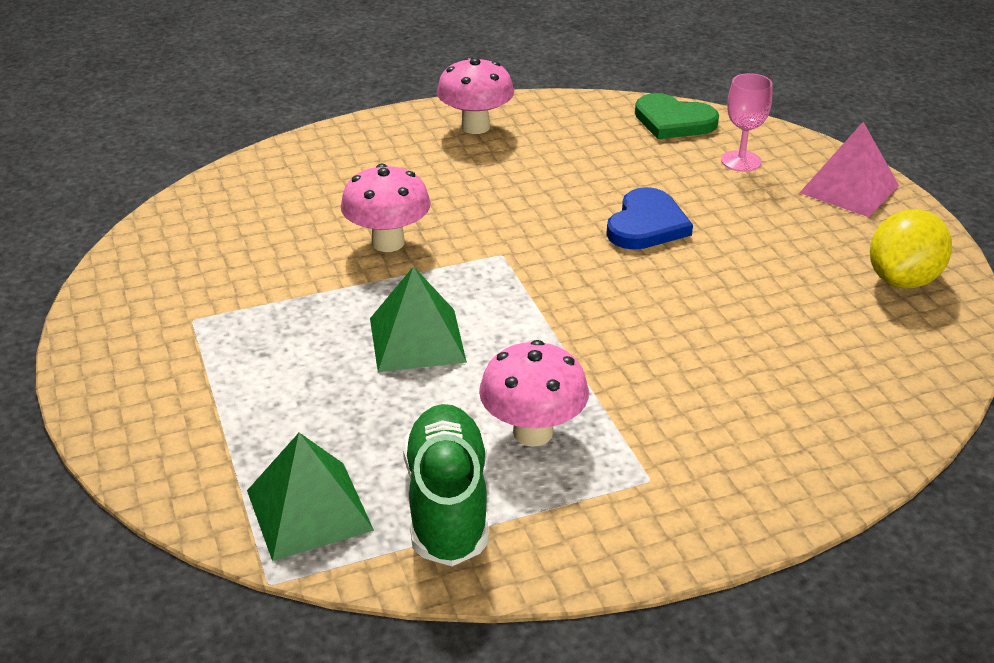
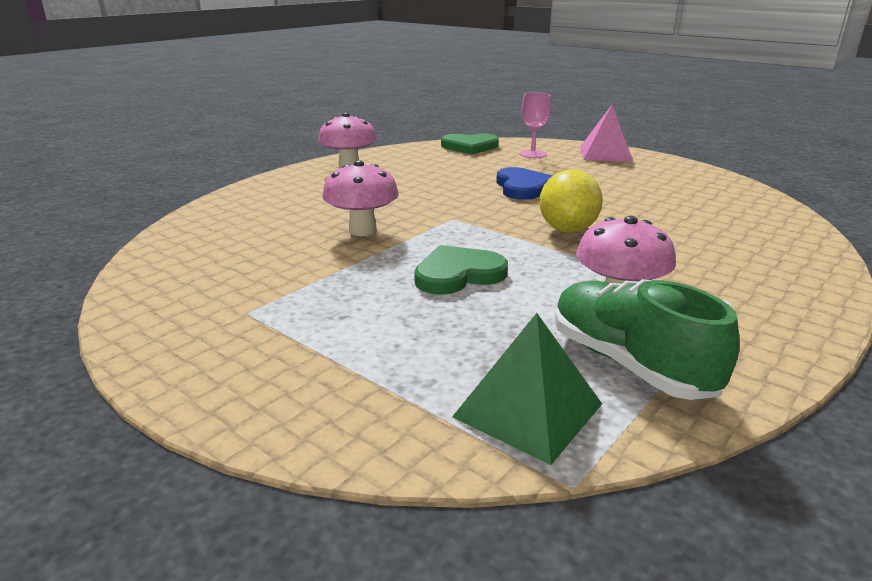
camera: 30 degrees left, 10 degrees down
green pyramid [370,266,467,372] -> green heart [414,245,508,295]
yellow lemon [870,209,952,288] -> yellow lemon moved to [539,169,603,233]

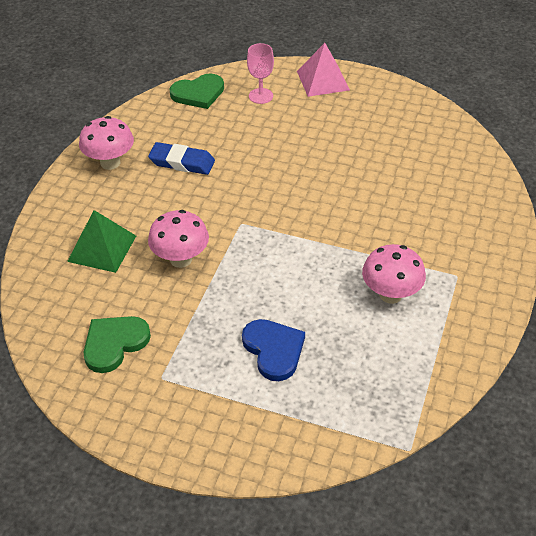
camera: 20 degrees left, 20 degrees up
green heart [414,245,508,295] -> green heart moved to [84,316,151,373]
green pyramid [452,313,602,465] -> green pyramid moved to [67,210,136,273]
blue heart [496,167,553,200] -> blue heart moved to [242,319,305,381]
yellow lemon [539,169,603,233] -> none
green shoe [554,279,740,400] -> none
none -> blue eraser [148,142,215,175]

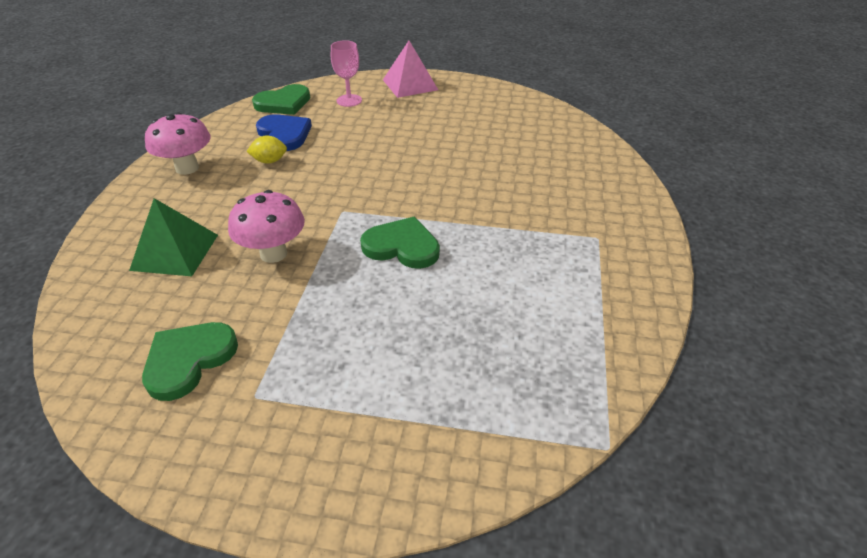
camera: 10 degrees left, 5 degrees down
blue eraser [148,142,215,175] -> yellow lemon [246,136,287,164]
blue heart [242,319,305,381] -> blue heart moved to [256,114,312,151]
pink mushroom [362,244,426,304] -> none
none -> green heart [360,217,440,269]

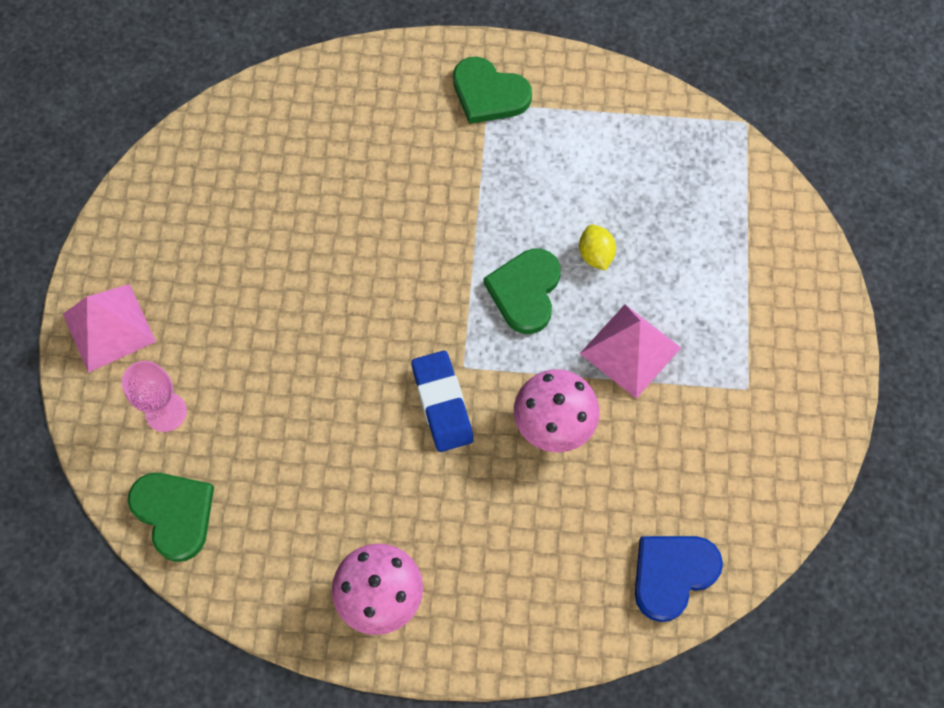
camera: 95 degrees left, 25 degrees up
green pyramid [129,198,218,276] -> none
green heart [142,322,238,401] -> green heart moved to [453,57,532,124]
yellow lemon [246,136,287,164] -> yellow lemon moved to [579,224,616,271]
blue heart [256,114,312,151] -> blue heart moved to [635,536,723,622]
none -> blue eraser [412,351,474,452]
none -> pink pyramid [580,305,681,399]

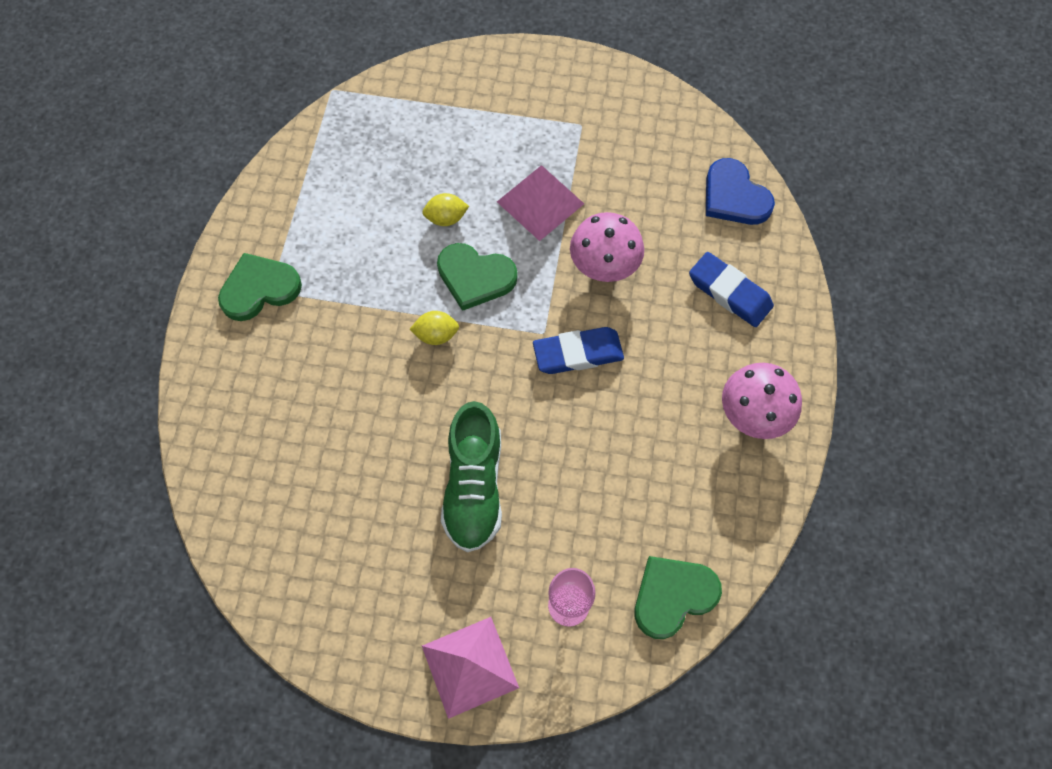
camera: 85 degrees left, 0 degrees up
green heart [453,57,532,124] -> green heart turned 150 degrees counterclockwise [218,253,302,321]
none -> yellow lemon [409,311,459,345]
none -> green shoe [441,401,502,552]
none -> blue eraser [689,252,774,327]

